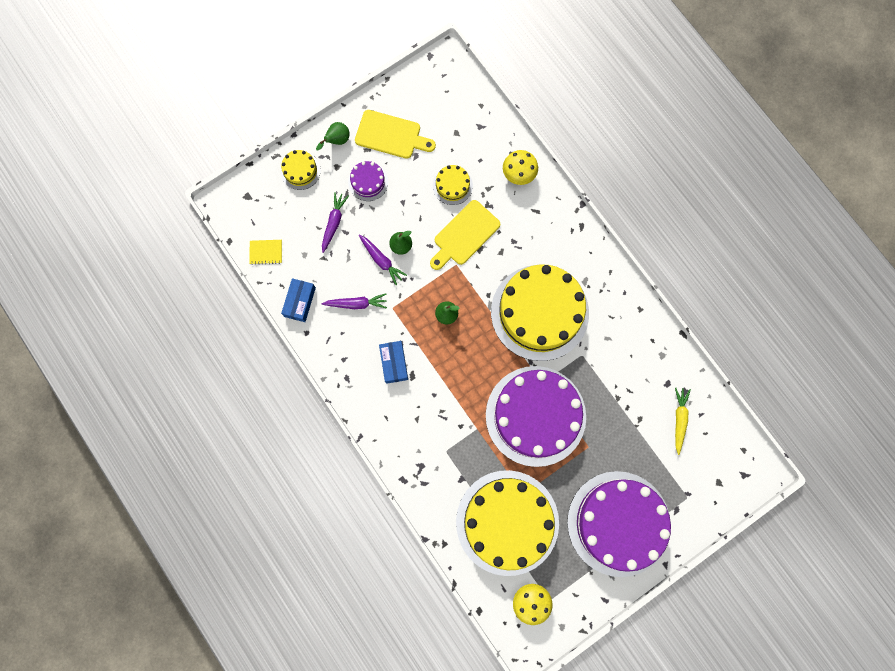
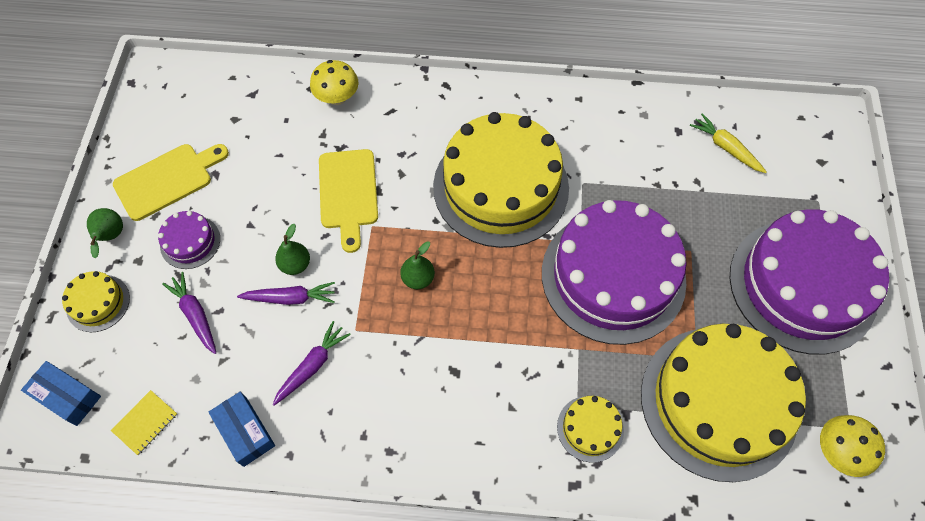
camera: 50 degrees left, 15 degrees down
blue box [379,341,408,384] -> blue box moved to [21,361,101,426]
yellow cake [433,165,473,205] -> yellow cake moved to [557,396,624,463]

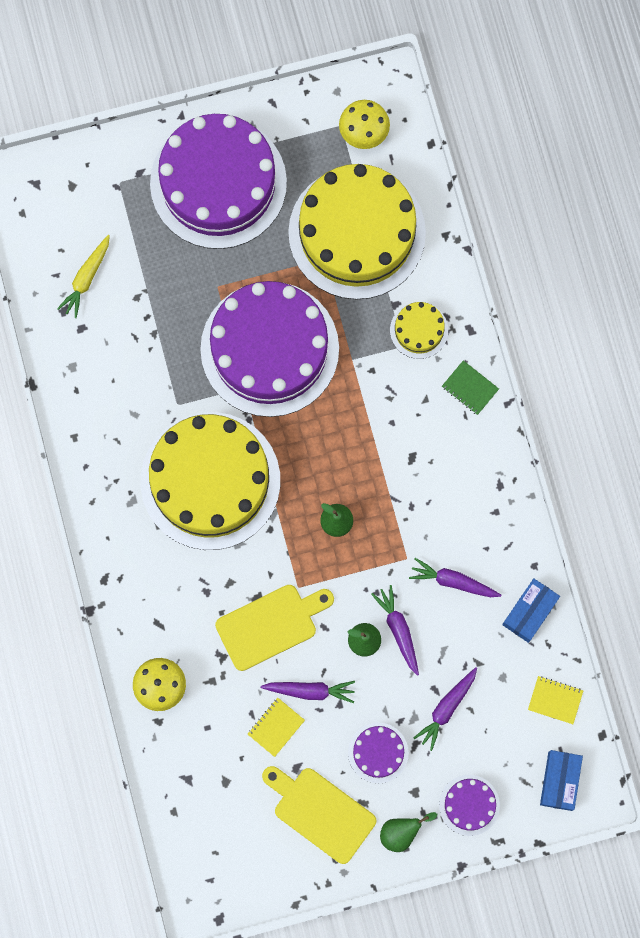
camera: 110 degrees left, 15 degrees up
yellow cake [62,271,130,332] -> purple cake [439,775,500,836]
none -> yellow notebook [248,698,305,757]
none -> purple carrot [260,681,355,703]
none -> green notebook [442,360,499,415]

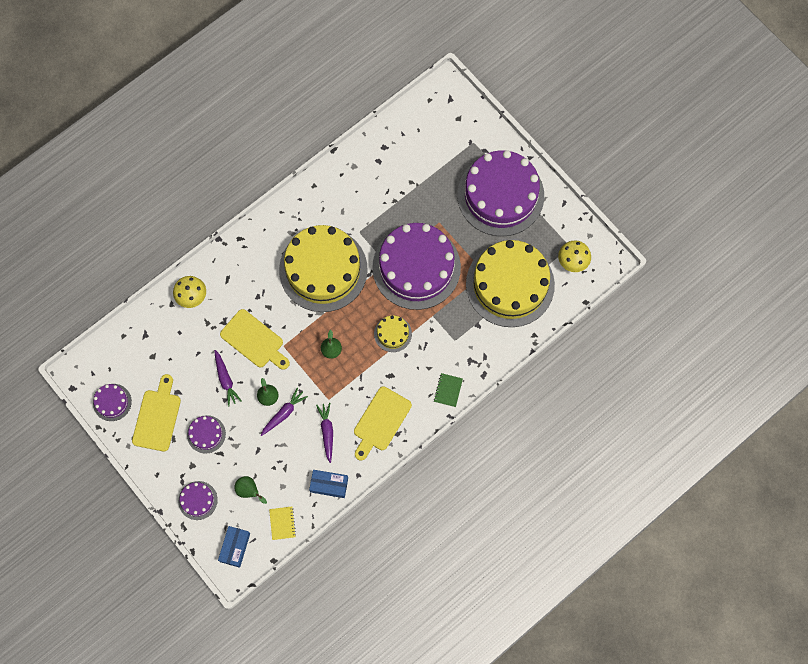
camera: 65 degrees right, 5 degrees down
yellow carrot [57,235,110,318] -> none
yellow notebook [248,698,305,757] -> none
green pear [380,812,437,852] -> green pear moved to [234,476,267,504]
yellow cake [390,302,448,359] -> yellow cake moved to [374,315,412,352]
purple carrot [414,667,477,751] -> none
blue box [540,750,583,811] -> blue box turned 60 degrees counterclockwise [218,526,250,568]
none -> purple cake [93,384,132,421]
none -> yellow cutting board [354,386,412,461]

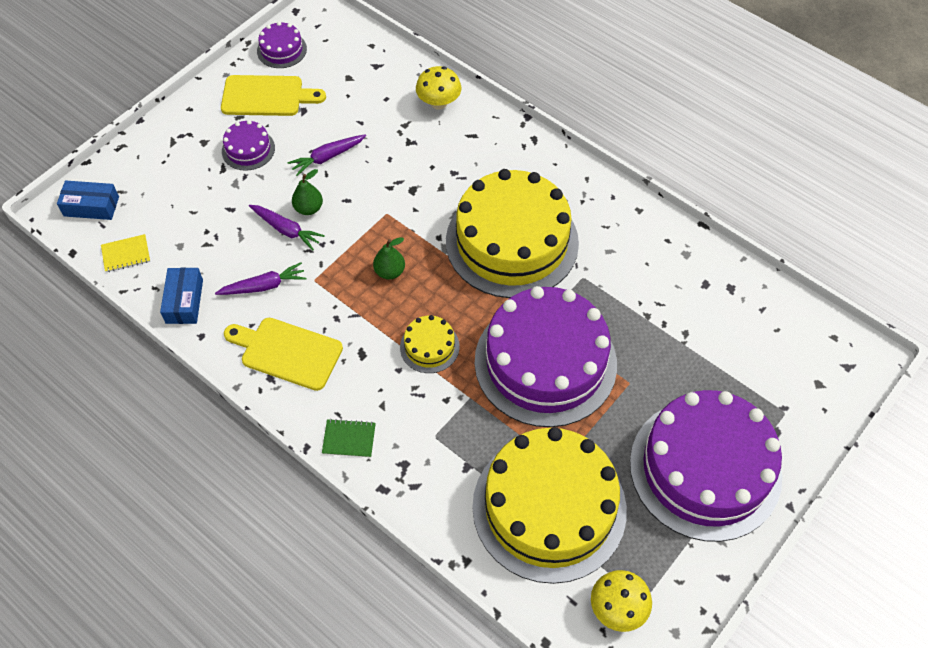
camera: 80 degrees right, 15 degrees down
purple cake [178,481,218,520] -> none
yellow cutting board [220,309,290,370] -> none
green pear [234,476,267,504] -> none

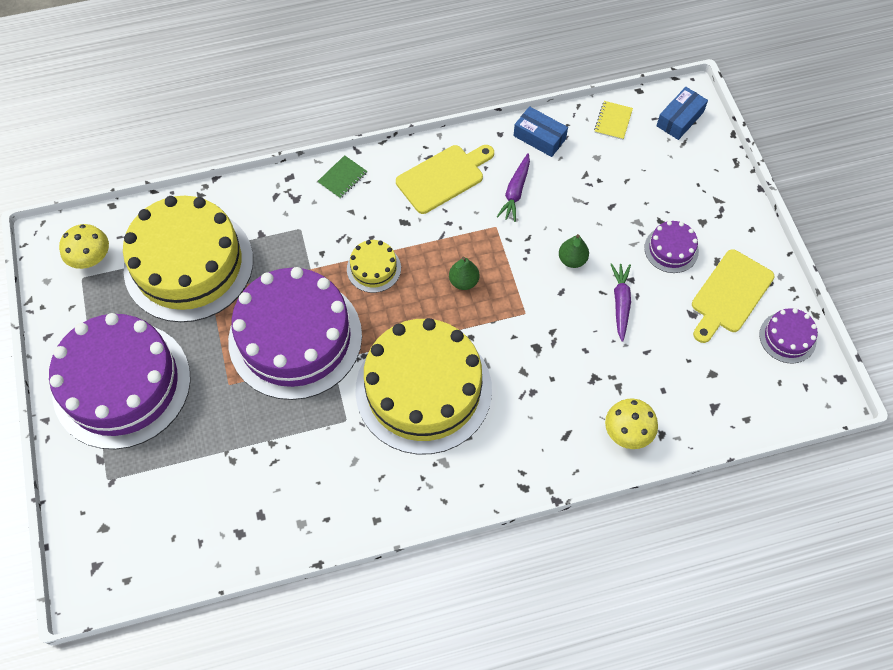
camera: 125 degrees right, 5 degrees up
purple carrot [249,205,325,250] -> none

